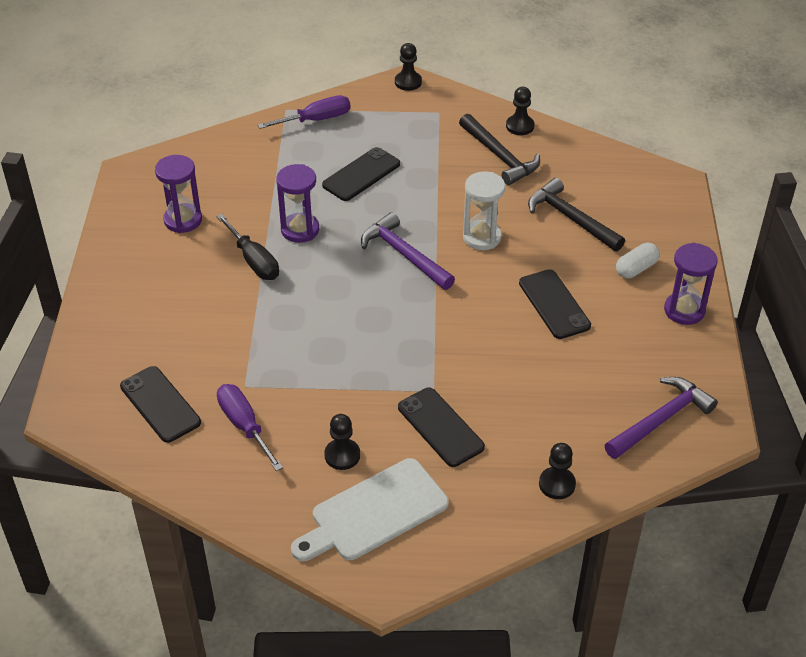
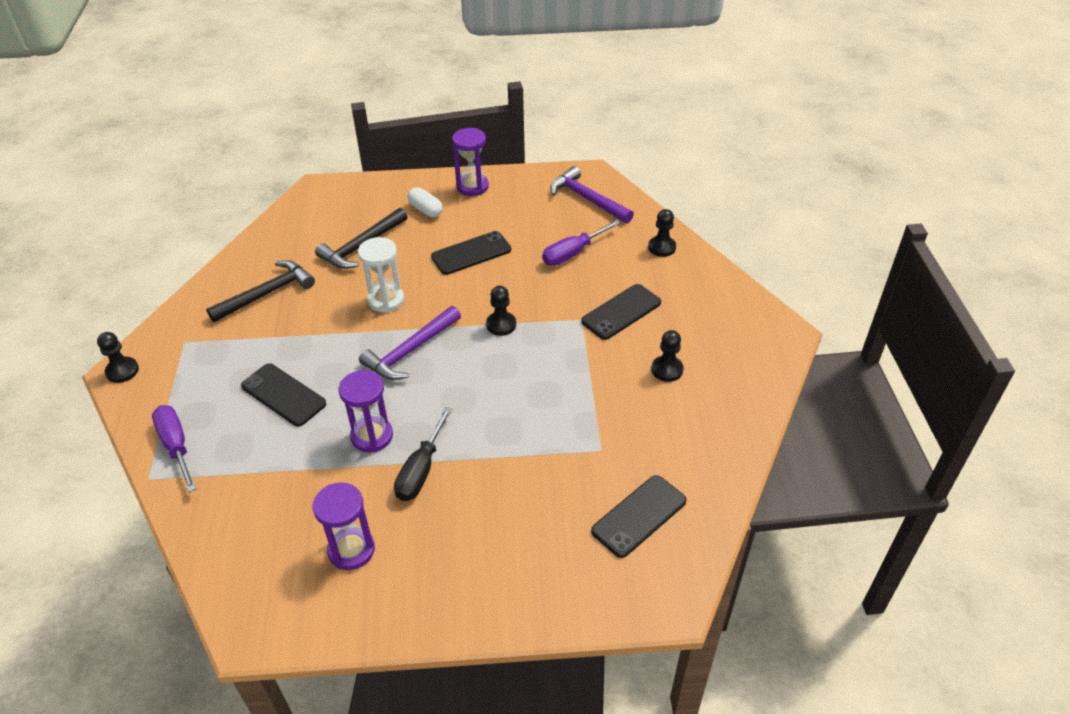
camera: 95 degrees left, 0 degrees up
black screwdriver [216,214,279,280] -> black screwdriver turned 150 degrees clockwise [394,407,452,501]
purple screwdriver [217,384,283,471] -> purple screwdriver moved to [542,220,620,266]
white cutting board [291,458,449,561] -> none
black pawn [506,87,534,135] -> black pawn moved to [486,286,516,336]

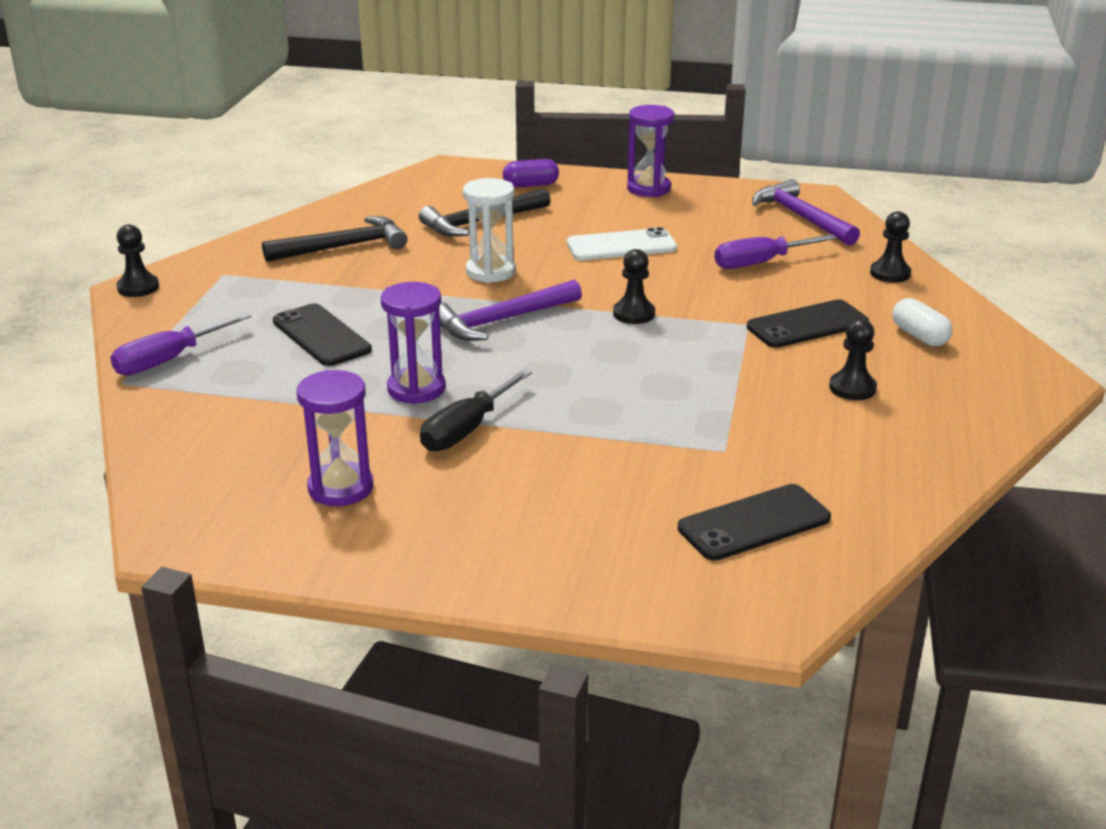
camera: 15 degrees right, 15 degrees down
purple screwdriver [152,405,196,492] -> purple screwdriver turned 120 degrees counterclockwise [110,312,251,375]
white capsule [408,187,443,217] -> white capsule moved to [892,298,952,346]
black phone [431,231,511,275] -> white phone [567,227,677,260]
none -> purple capsule [503,159,559,188]

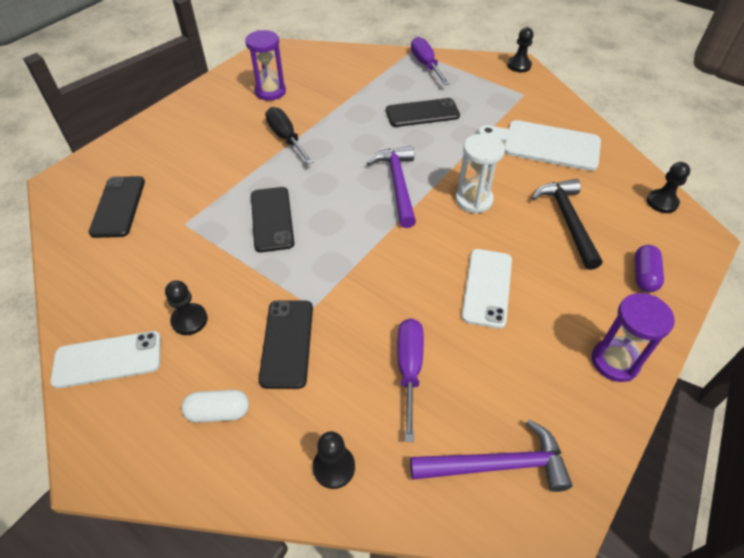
camera: 115 degrees right, 20 degrees up
black hammer [262,216,408,262] -> white cutting board [478,120,601,171]
purple hourglass [381,282,446,404] -> none
black pawn [613,249,655,324] -> black pawn moved to [647,162,690,213]
none -> white phone [51,331,161,388]
none -> black phone [251,187,295,252]

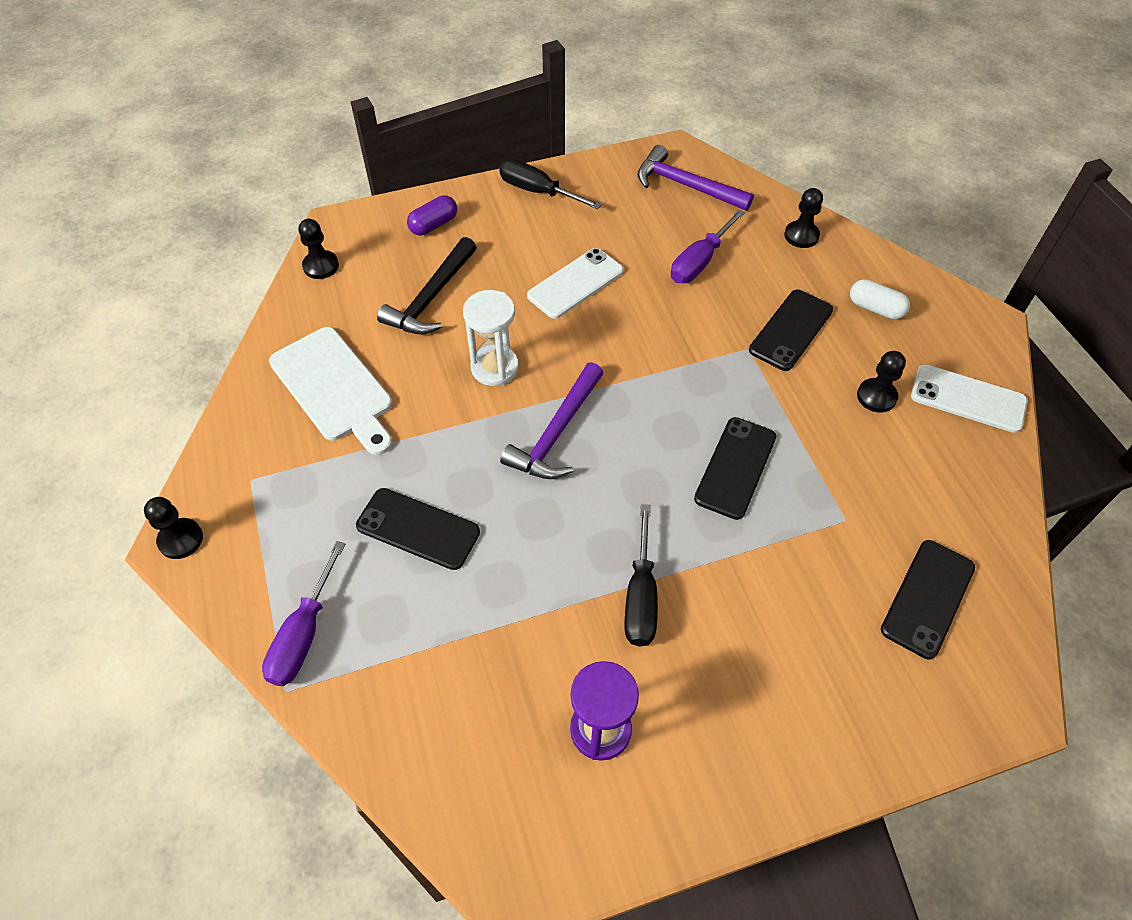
camera: 145 degrees left, 5 degrees up
purple hourglass [591,293,675,382] -> black screwdriver [499,159,602,209]

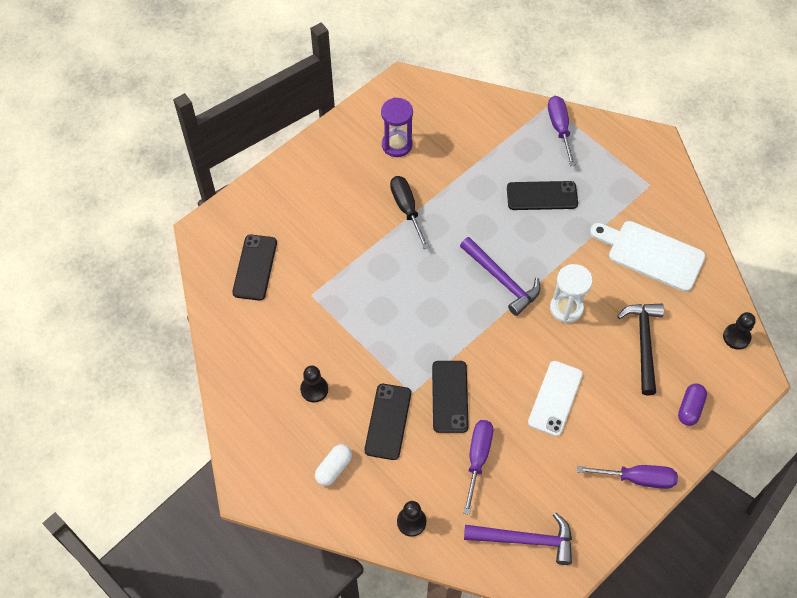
camera: 155 degrees right, 5 degrees up
black pawn [144,497,203,559] -> none
black screwdriver [499,159,602,209] -> purple screwdriver [577,465,678,489]
purple hammer [500,362,604,479] -> purple hammer turned 135 degrees clockwise [460,237,541,316]
black phone [694,417,776,520] -> black phone moved to [432,361,469,433]
white capsule [850,279,910,319] -> white capsule turned 60 degrees counterclockwise [315,444,352,486]
white phone [911,364,1027,433] -> none

